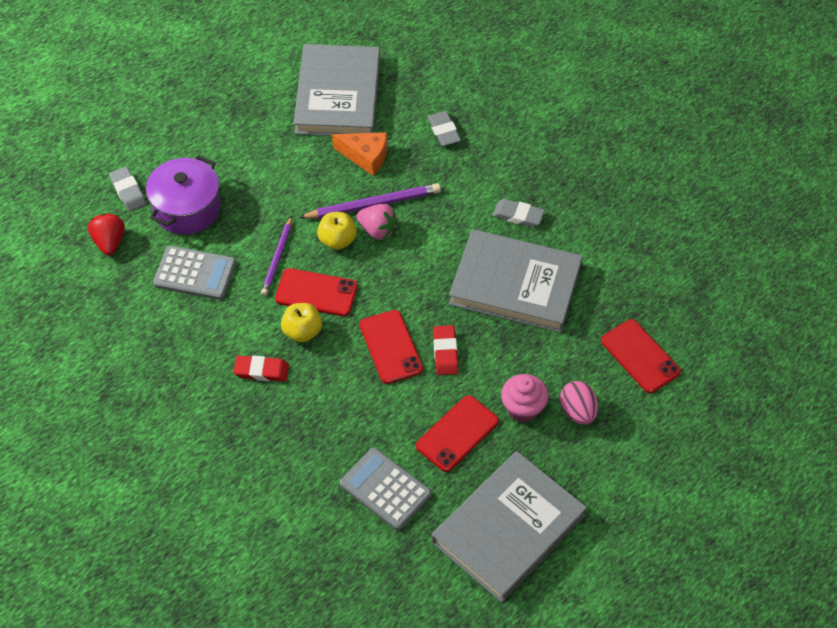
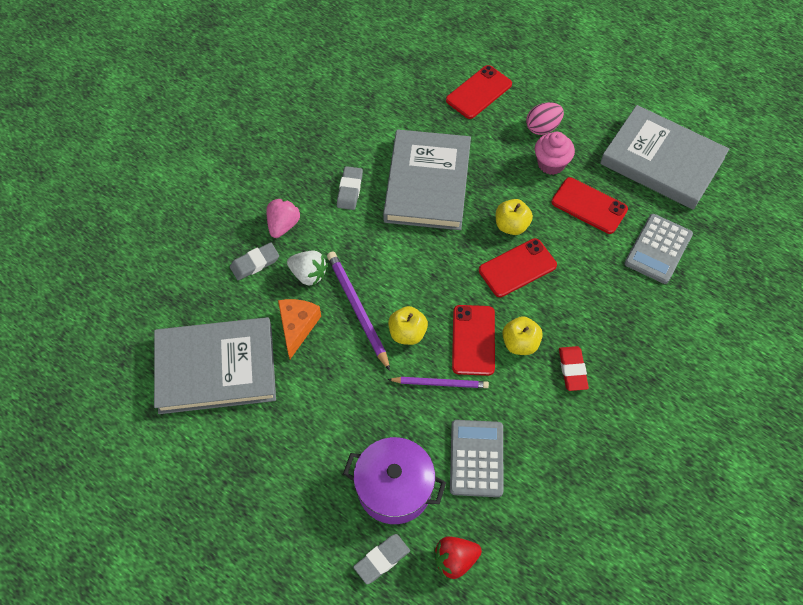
camera: 100 degrees left, 5 degrees up
pink strawberry [357,204,398,240] -> pink strawberry moved to [266,198,300,238]
red eraser [433,325,458,375] -> yellow apple [496,199,533,235]
none -> white strawberry [287,250,327,286]

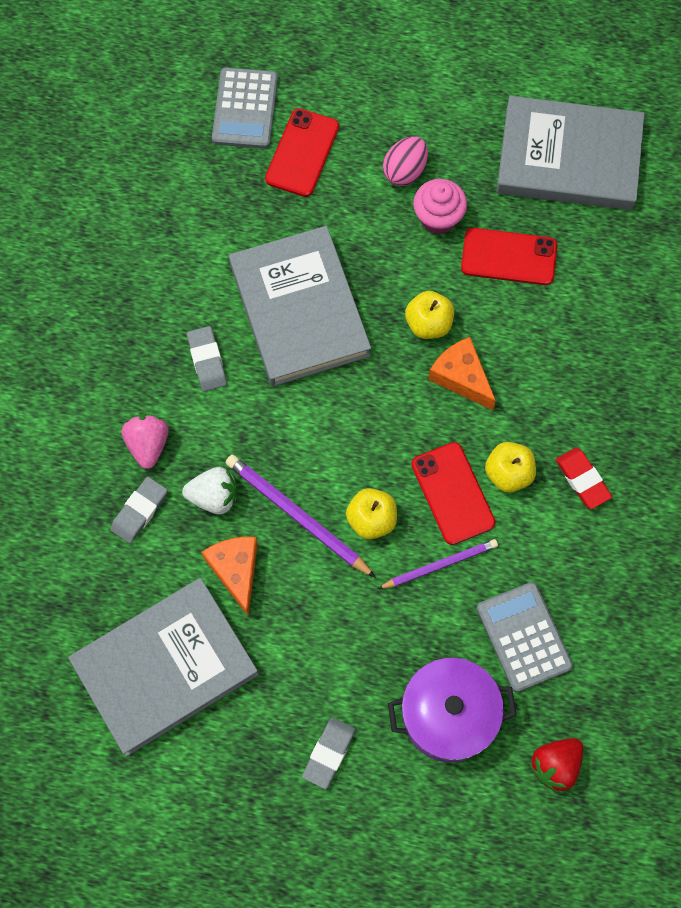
camera: 25 degrees left, 10 degrees up
grey eraser [353,534,410,584] -> grey eraser moved to [302,717,356,789]
red phone [479,238,557,297] -> orange cheese [428,337,496,410]
grey calculator [625,214,693,284] -> grey calculator moved to [212,67,278,149]

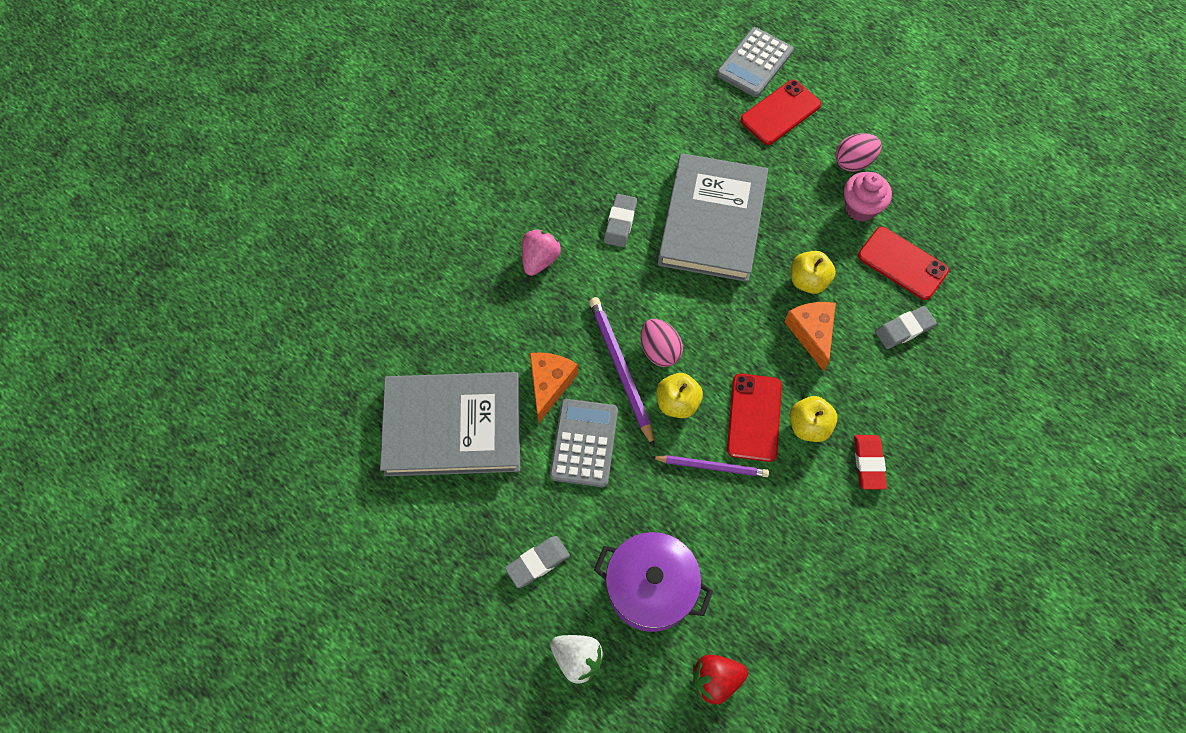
camera: 30 degrees right, 5 degrees down
grey eraser [110,477,168,543] -> grey eraser moved to [875,306,937,349]
white strawberry [182,467,237,515] -> white strawberry moved to [550,635,604,685]
grey calculator [477,582,573,692] -> grey calculator moved to [550,399,618,487]
grey book [497,96,645,210] -> none
none -> pink egg [641,319,683,367]

